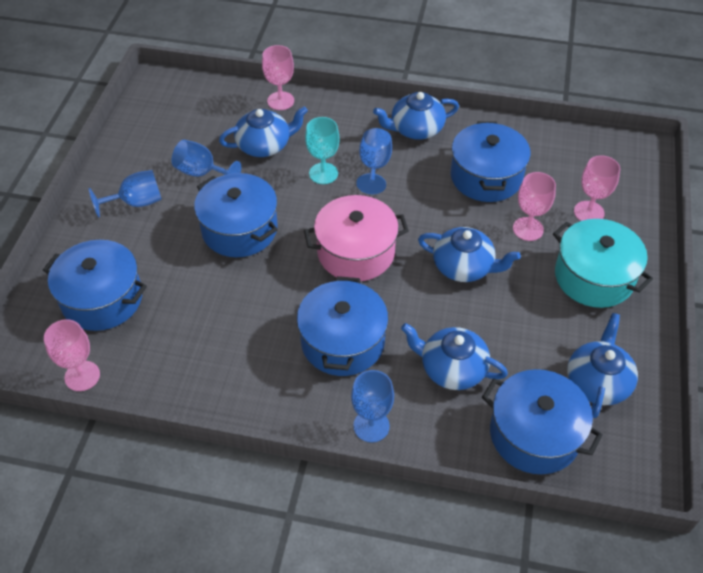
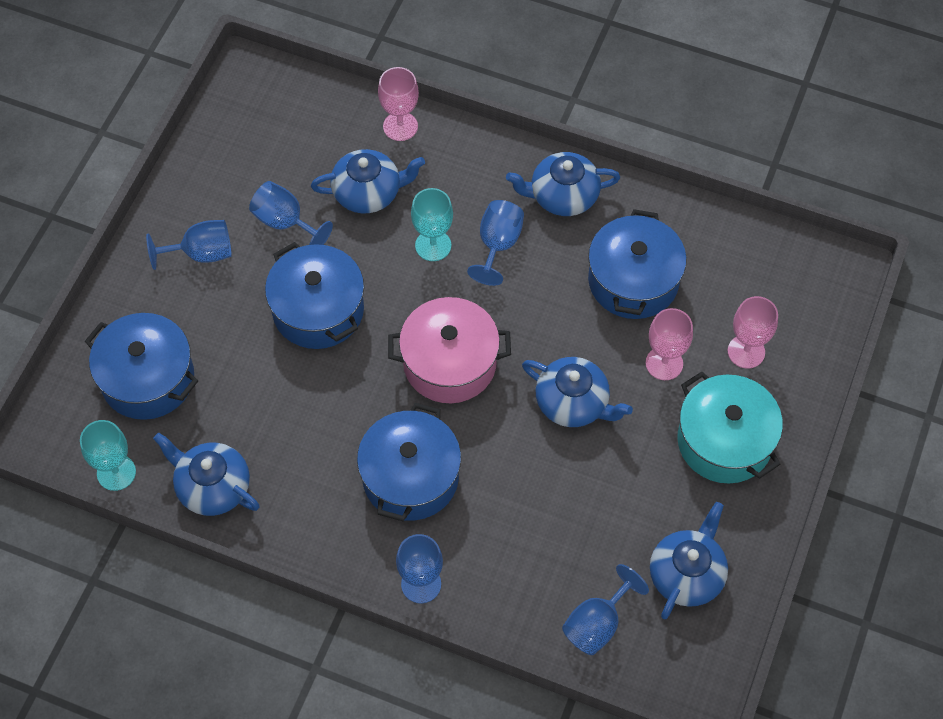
camera: 10 degrees right, 10 degrees up
pink goblet [44,319,100,391] -> turquoise goblet [80,420,136,491]
blue teapot [401,323,508,390] -> blue teapot moved to [153,433,260,516]
blue pot [482,369,603,474] -> blue goblet [562,564,649,655]

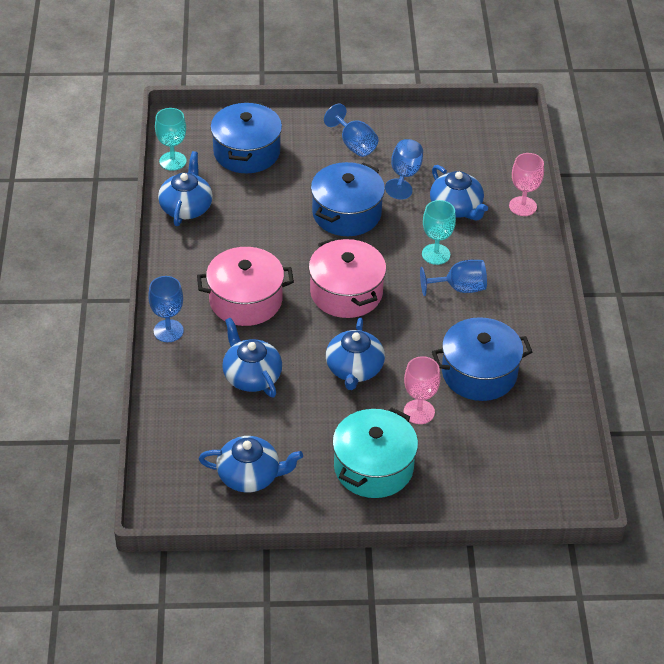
camera: 65 degrees right, 15 degrees down
blue pot [357,403,461,521] -> pink pot [197,247,294,326]
blue teapot [506,152,620,216] -> blue teapot moved to [222,318,282,398]
blue goblet [562,564,649,655] -> none
pink goblet [728,296,778,369] -> none

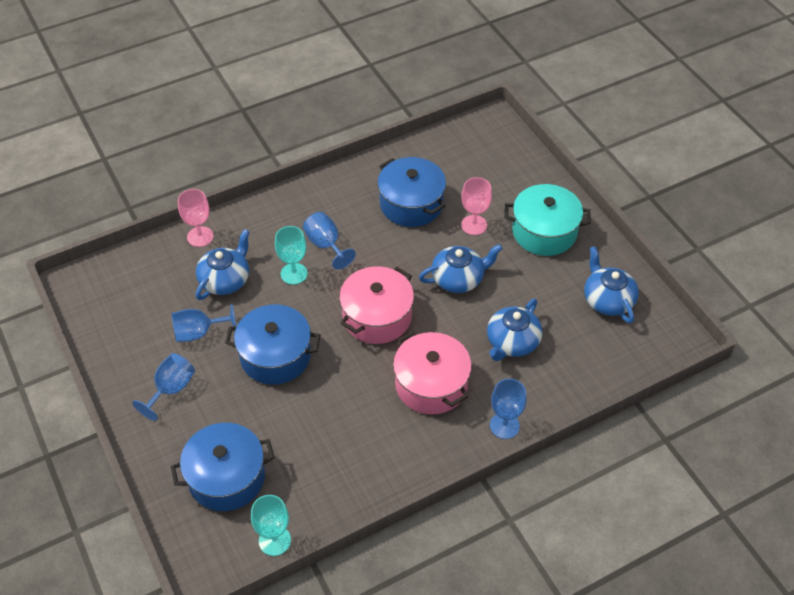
camera: 115 degrees left, 5 degrees up
blue teapot [158,151,213,226] -> none

